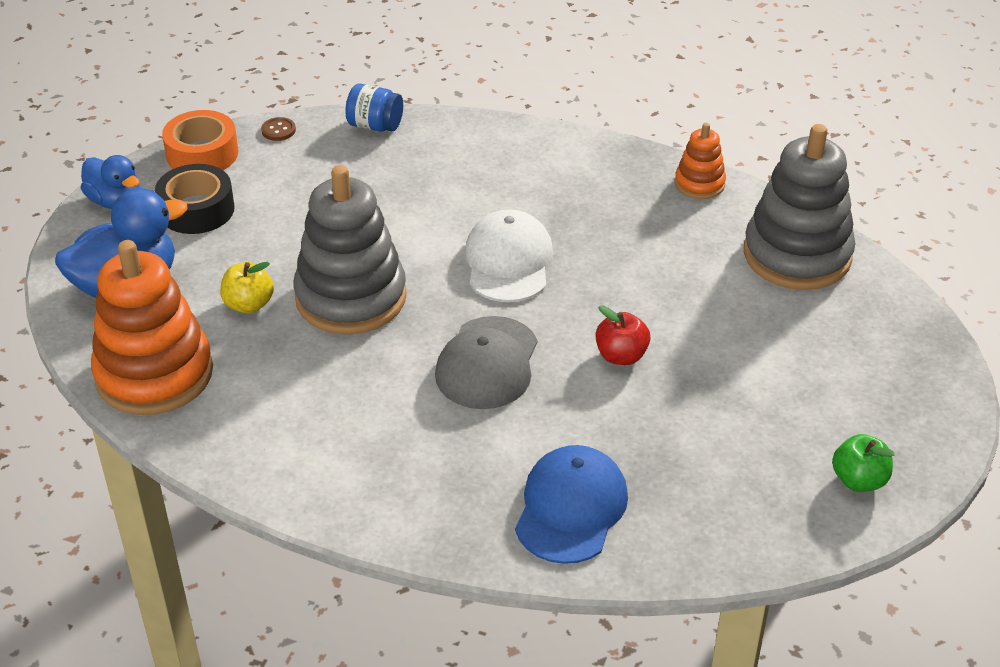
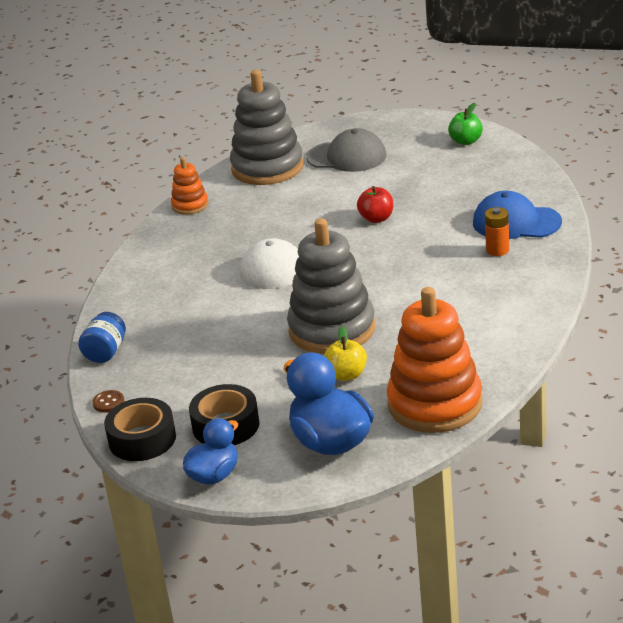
camera: 90 degrees left, 10 degrees down
orange tape [162,110,238,170] -> black tape [104,398,176,461]
grey cap [435,316,538,409] -> grey cap moved to [306,128,387,172]
none -> orange battery [485,207,509,256]

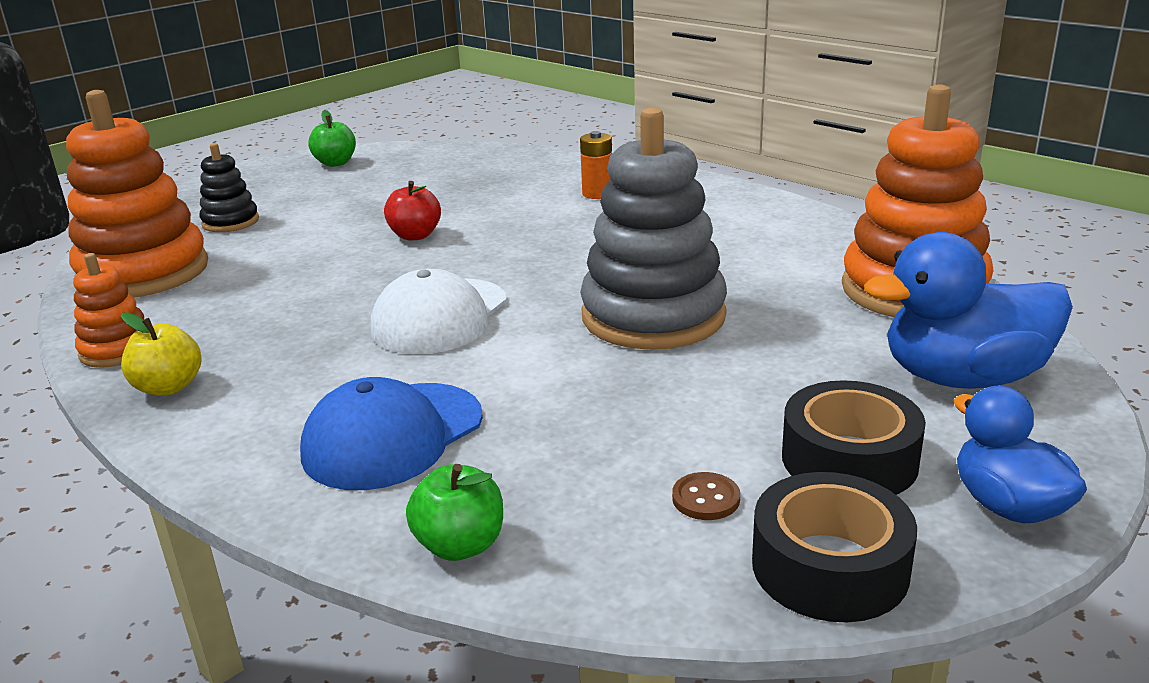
camera: 65 degrees left, 5 degrees down
blue jar [78,312,126,363] -> green apple [406,464,503,561]
brown button [92,390,124,413] -> brown button moved to [672,472,740,520]
grey stacking toy [230,70,304,185] -> orange stacking toy [66,90,208,298]
grey cap [306,128,387,172] -> black stacking toy [199,143,259,232]
yellow apple [324,326,367,381] -> yellow apple moved to [121,312,202,396]
blue cap [473,191,562,239] -> blue cap moved to [300,377,483,490]

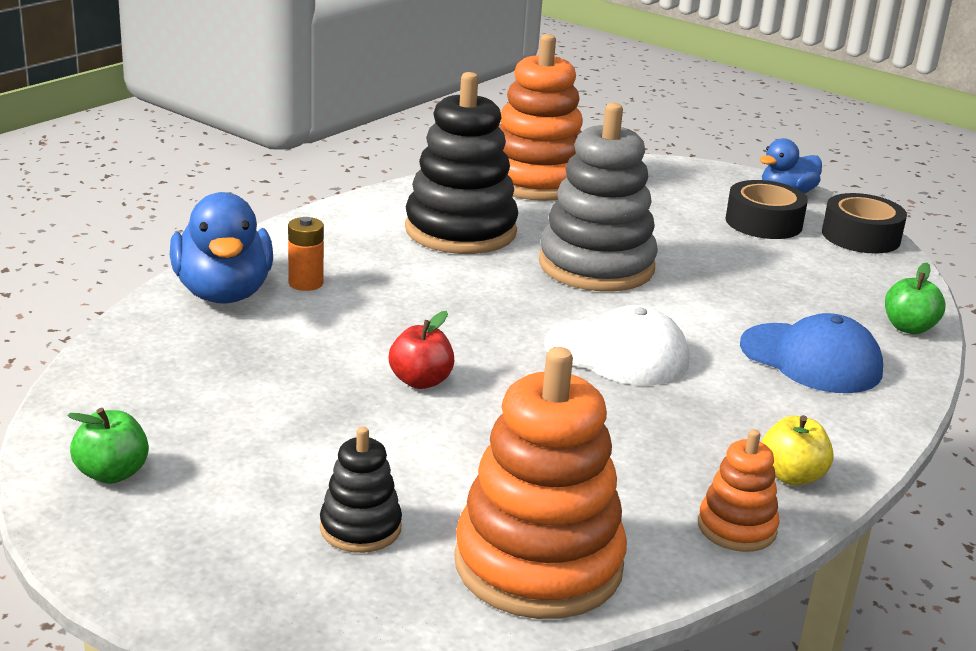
camera: 100 degrees left, 0 degrees up
brown button [672,472,740,520] -> none
blue duck [864,232,1073,389] -> blue duck moved to [170,192,273,304]
none -> black stacking toy [405,72,518,254]

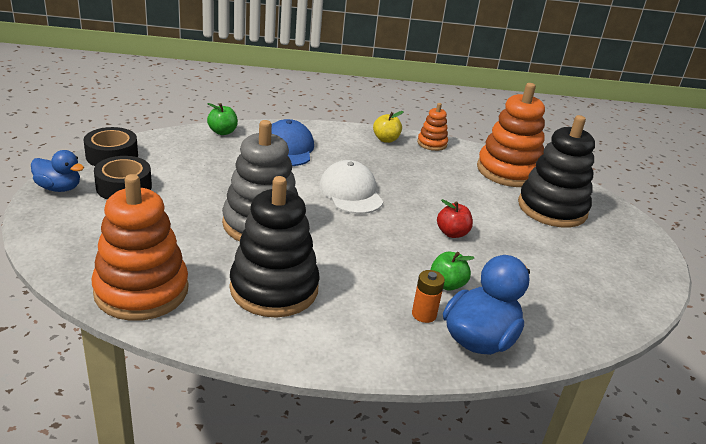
camera: 130 degrees left, 5 degrees up
green apple [67,408,149,484] -> green apple moved to [431,252,474,291]
black stacking toy [320,427,402,553] -> black stacking toy [518,115,595,227], size x2.03

